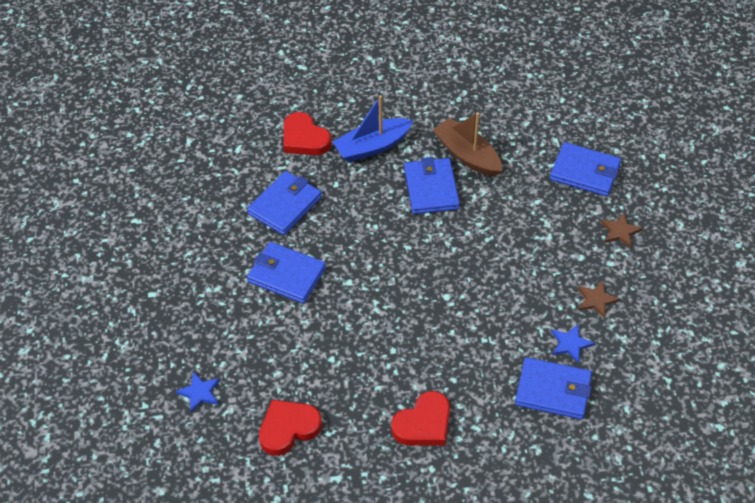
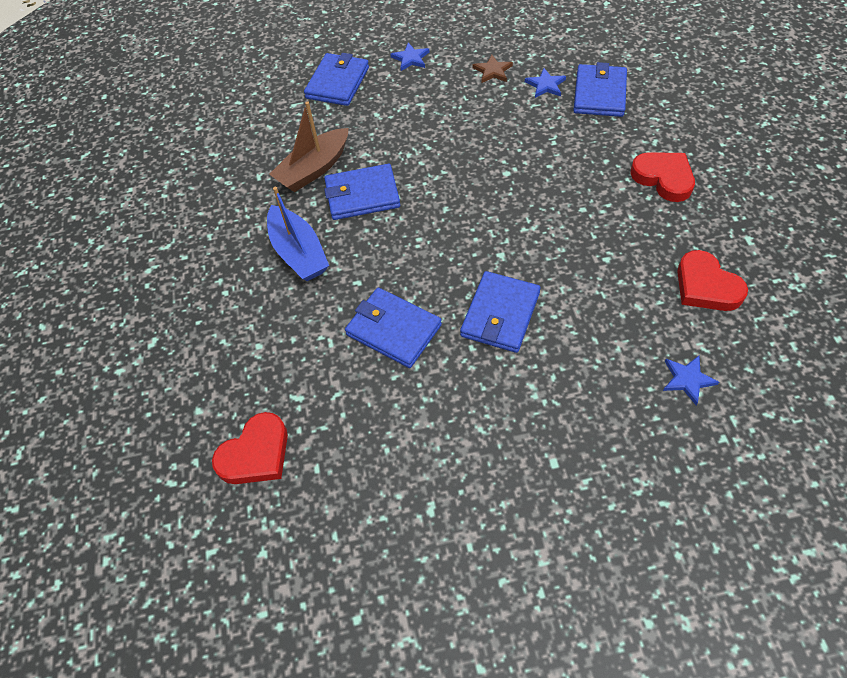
camera: 90 degrees left, 5 degrees up
red heart [283,112,331,155] -> red heart moved to [212,412,288,484]
brown star [601,213,643,248] -> blue star [390,43,429,71]

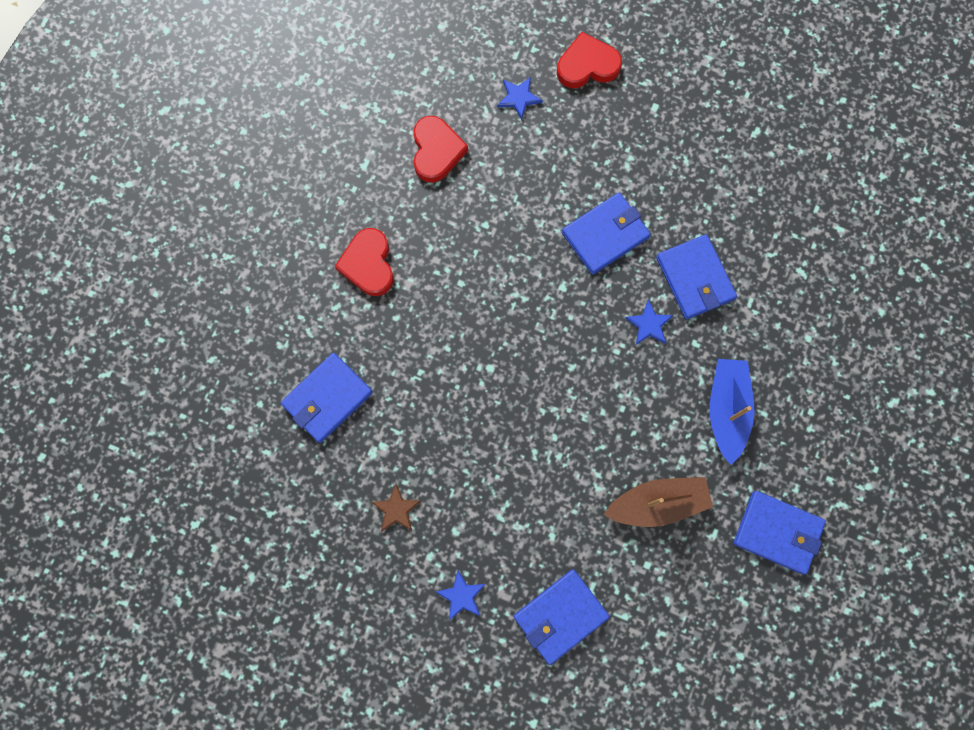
camera: 150 degrees left, 20 degrees up
red heart [212,412,288,484] -> red heart moved to [557,32,622,88]
blue wallet [324,164,400,220] -> blue wallet moved to [733,491,826,575]
blue star [525,68,566,98] -> blue star moved to [625,300,673,345]

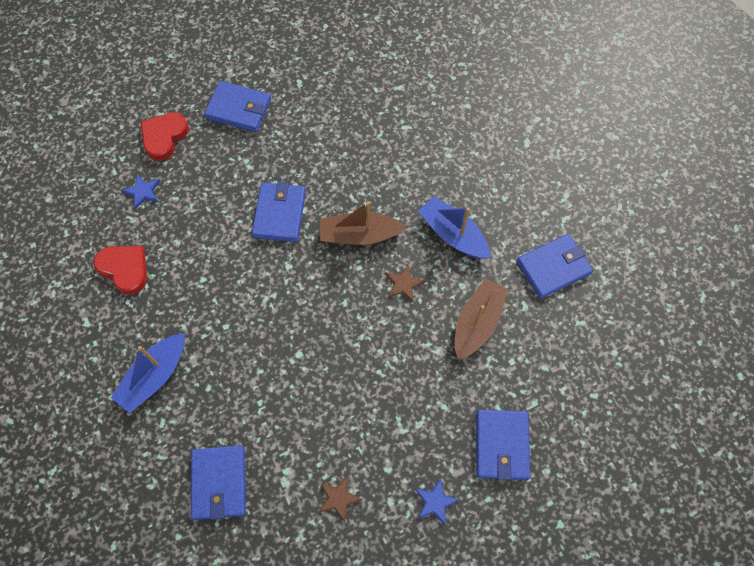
camera: 50 degrees left, 10 degrees down
red heart [335,228,394,296] -> blue boat [111,333,185,413]
blue star [625,300,673,345] -> brown boat [320,201,406,245]
blue wallet [656,234,737,319] -> blue wallet moved to [204,81,271,132]
none -> brown star [385,264,425,303]

